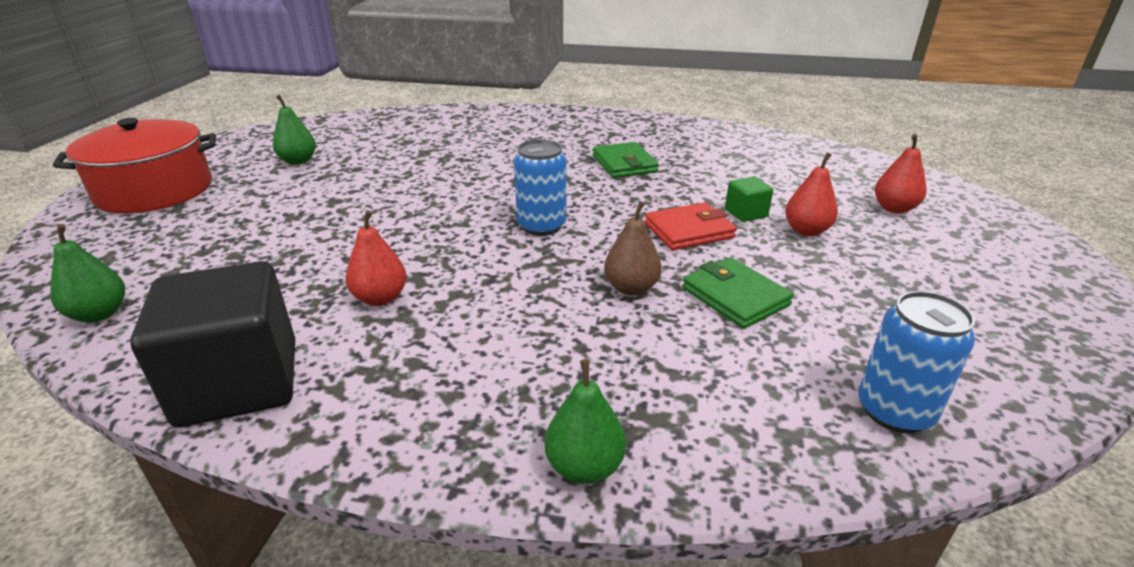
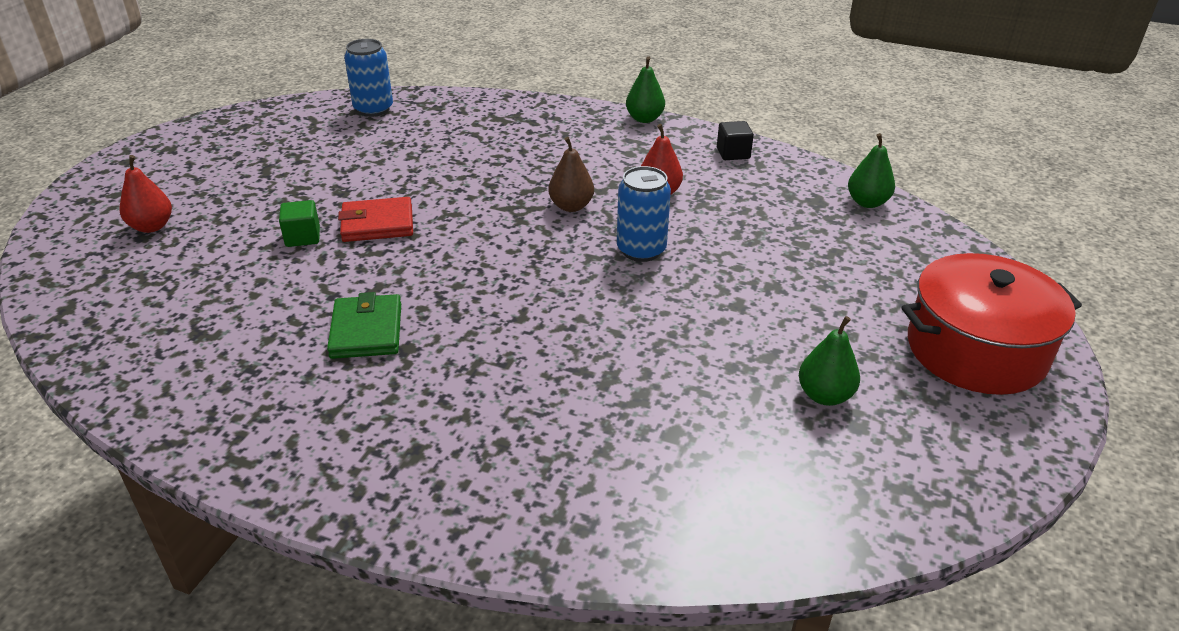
camera: 170 degrees left, 5 degrees up
black cube [130,261,295,427] -> black cube [717,121,754,160], size x0.44
blue can [514,139,567,236] -> blue can moved to [617,166,671,262]
green pear [544,359,626,484] -> green pear moved to [626,56,665,123]
brown pear [604,201,662,296] -> brown pear moved to [548,137,594,212]
green wallet [682,257,794,328] -> none
red pear [785,152,838,236] -> none

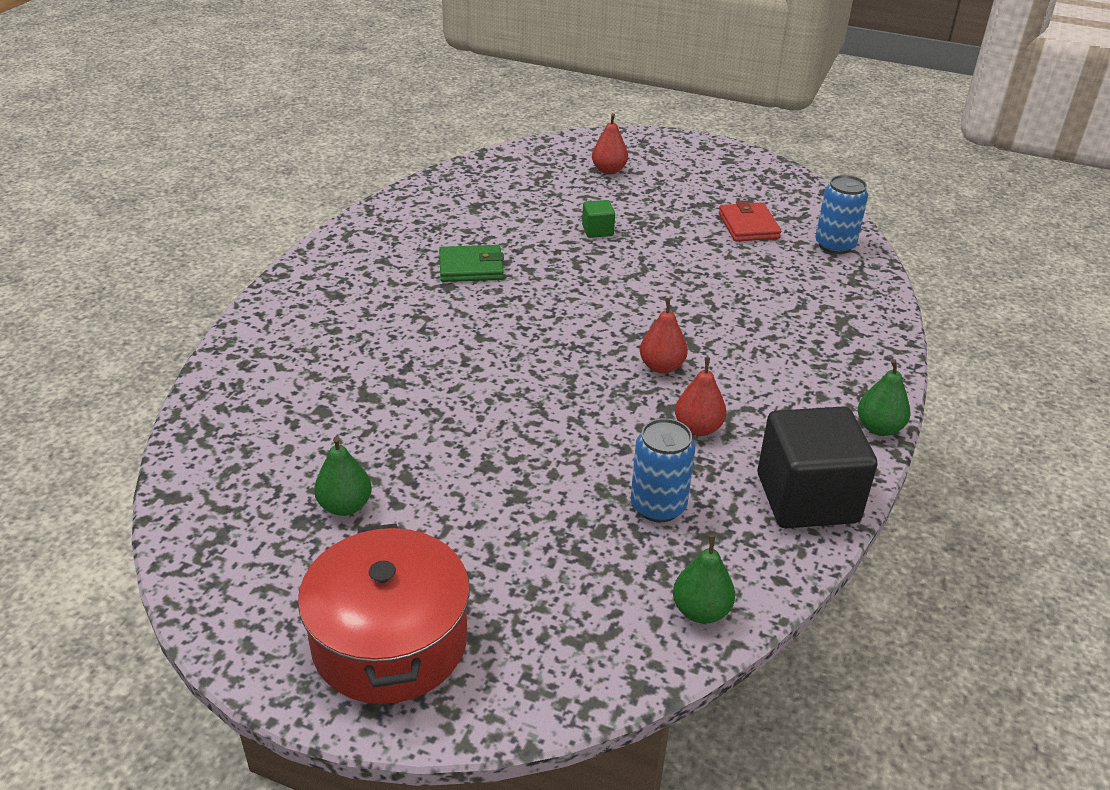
camera: 90 degrees right, 0 degrees up
red wallet [338,197,413,242] -> red wallet moved to [719,201,781,242]
brown pear [548,137,594,212] -> red pear [640,298,688,374]
blue can [617,166,671,262] -> blue can moved to [631,418,695,522]
black cube [717,121,754,160] -> black cube [758,406,877,528], size x2.26

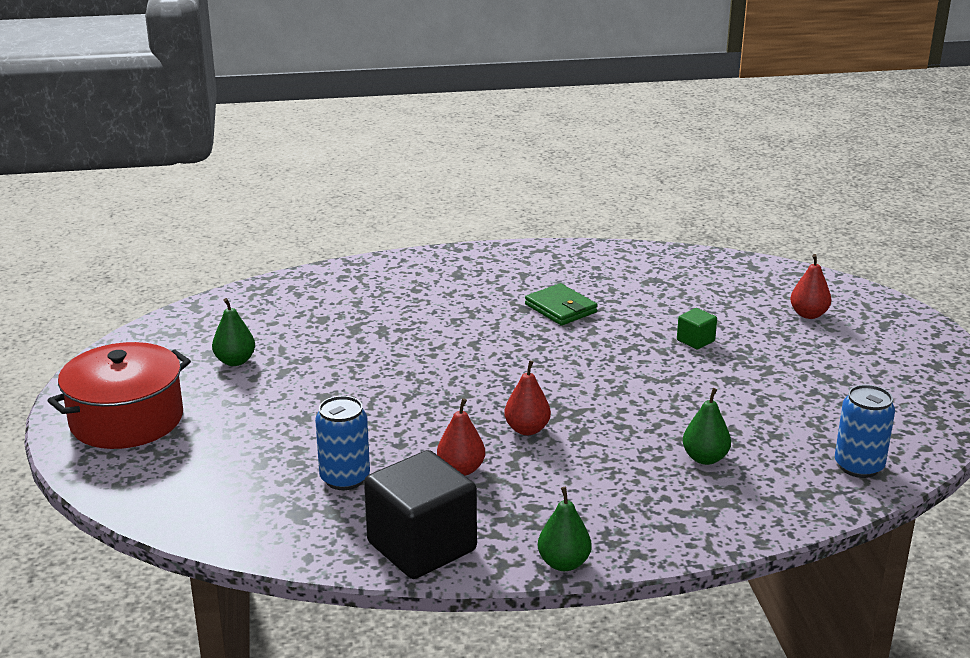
camera: 60 degrees right, 10 degrees down
green pear [673,535,735,624] -> green pear moved to [683,388,731,465]
red wallet [719,201,781,242] -> none

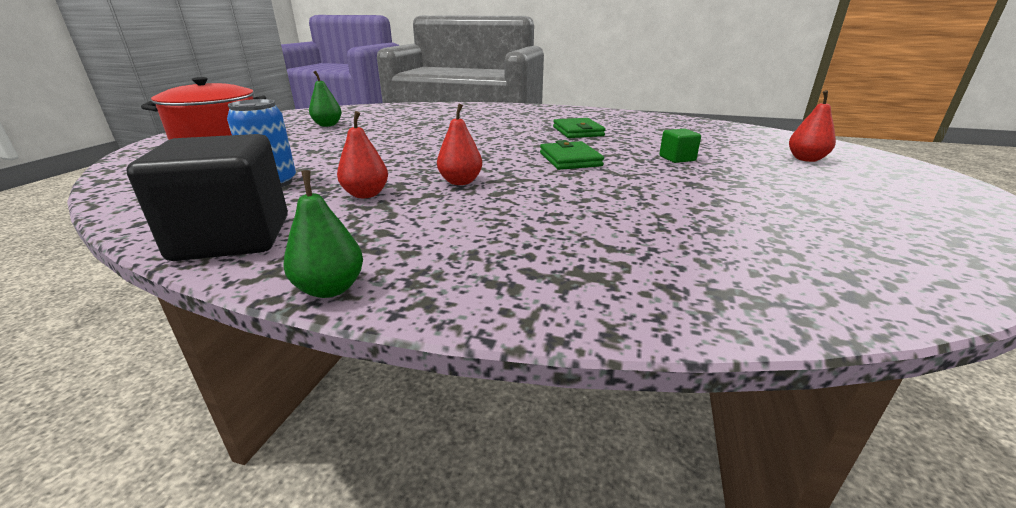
camera: 25 degrees right, 0 degrees up
green pear [683,388,731,465] -> none
blue can [835,385,895,478] -> none
none -> green wallet [540,140,604,170]

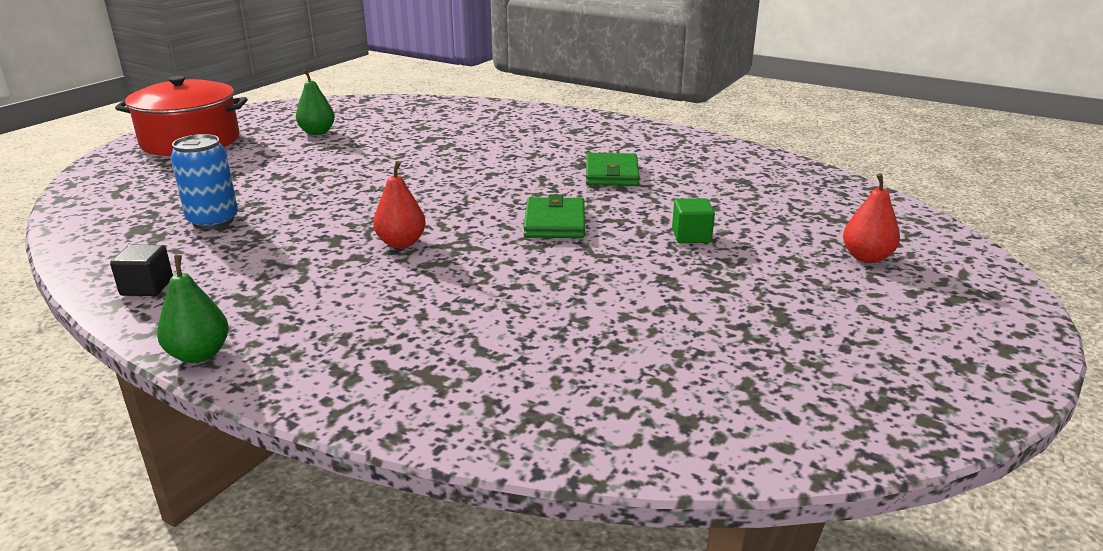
camera: 15 degrees right, 0 degrees up
black cube [126,134,288,261] -> black cube [110,245,173,296], size x0.44
red pear [337,111,388,198] -> none

